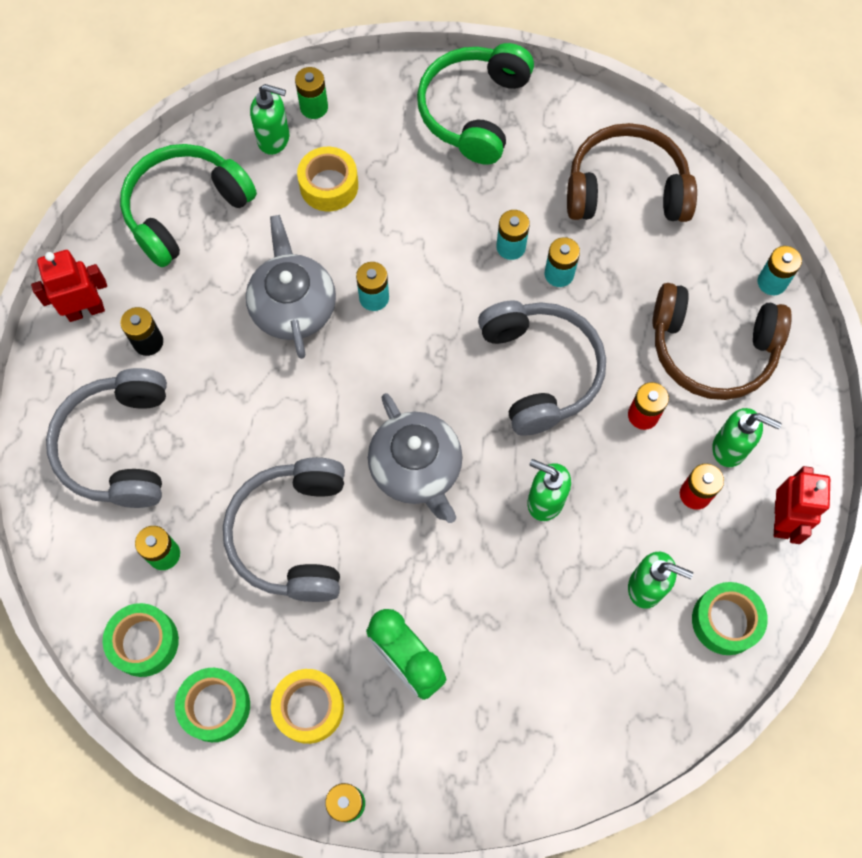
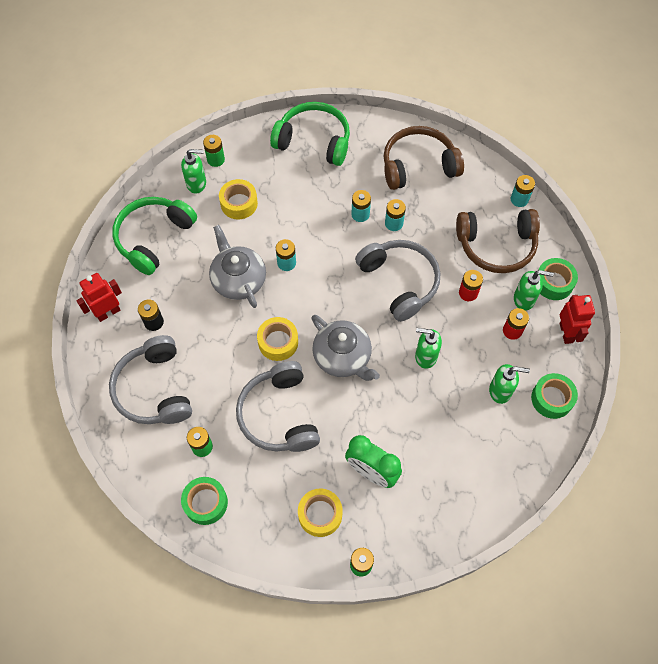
camera: 15 degrees left, 5 degrees down
green tape [175,668,250,742] -> green tape moved to [539,258,578,300]
green headphones [417,43,534,165] -> green headphones turned 105 degrees clockwise [270,102,350,166]
none -> yellow tape [257,317,298,361]

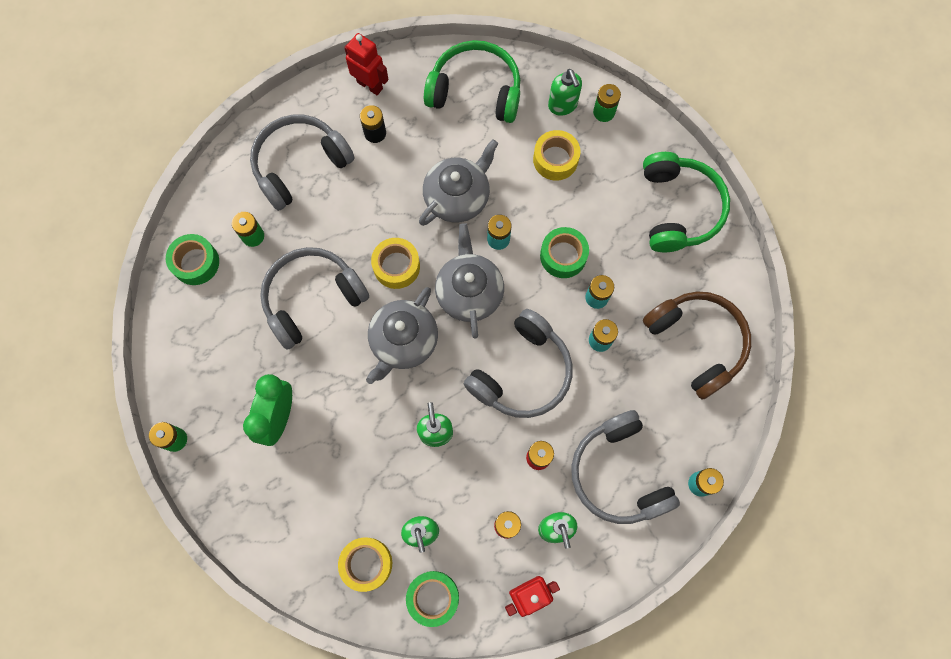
camera: 70 degrees right, 10 degrees up
yellow tape [298,489,343,537] -> yellow tape moved to [338,538,392,592]
brown headphones [456,209,540,273] -> grey headphones [571,410,680,524]
green tape [539,258,578,300] -> green tape moved to [540,227,589,278]
none -> grey teapot [435,223,504,339]

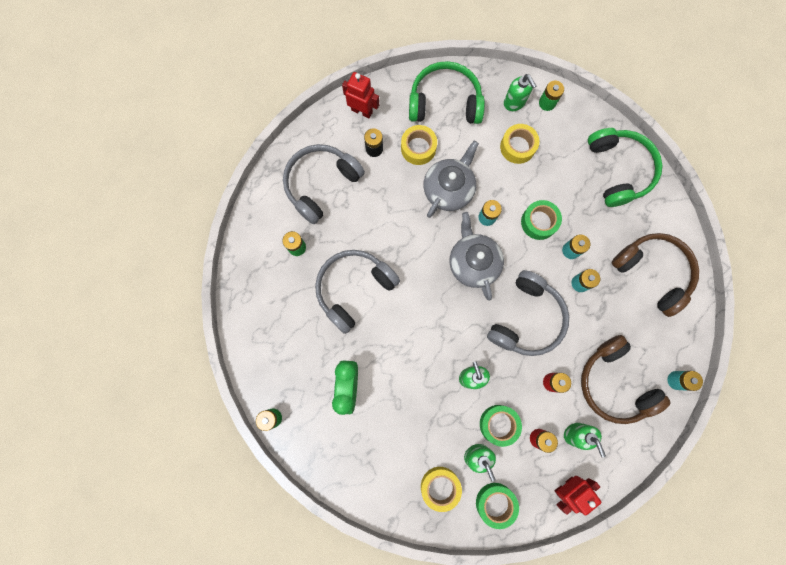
camera: 10 degrees left, 5 degrees up
green tape [166,234,219,285] -> green tape moved to [480,405,522,447]
grey teapot [366,287,438,384] -> none
yellow tape [371,238,420,289] -> yellow tape moved to [401,125,437,165]
grey headphones [571,410,680,524] -> brown headphones [581,335,670,424]

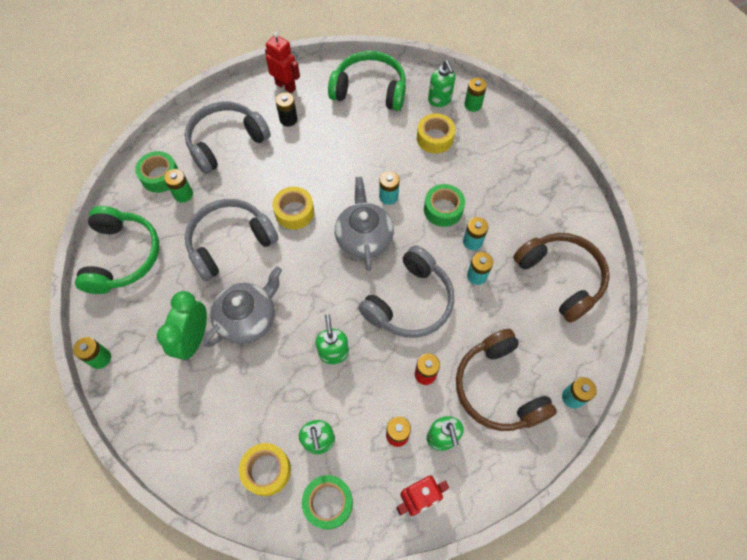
camera: 10 degrees right, 15 degrees down
yellow tape [401,125,437,165] -> yellow tape moved to [272,187,314,229]
grey teapot [423,141,479,218] -> grey teapot moved to [203,266,282,347]
green tape [480,405,522,447] -> green tape moved to [135,151,178,193]
green headphones [588,128,663,207] -> green headphones moved to [75,206,159,294]

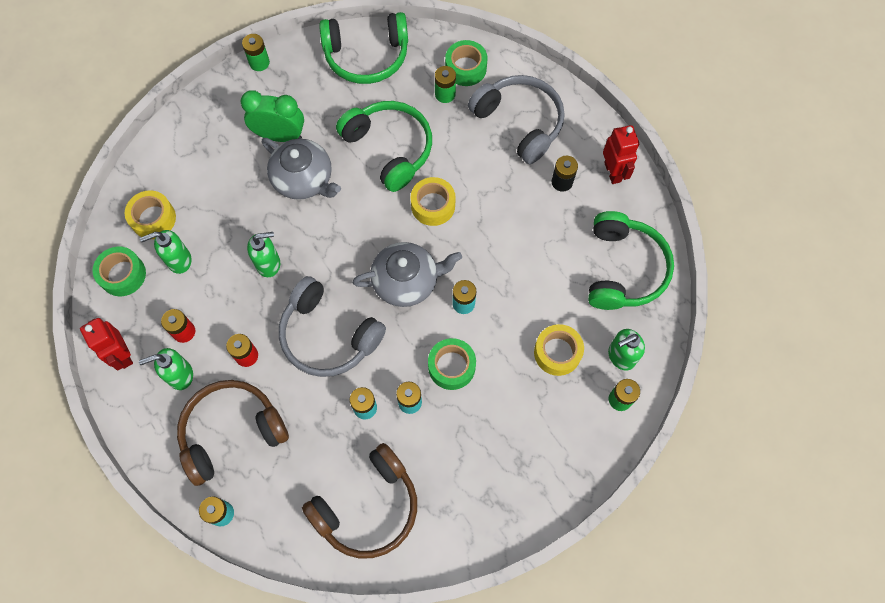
camera: 85 degrees right, 5 degrees up
grey headphones [185,199,278,281] -> green headphones [336,101,432,192]
red robot [265,32,300,93] -> red robot turned 45 degrees counterclockwise [603,125,639,184]

